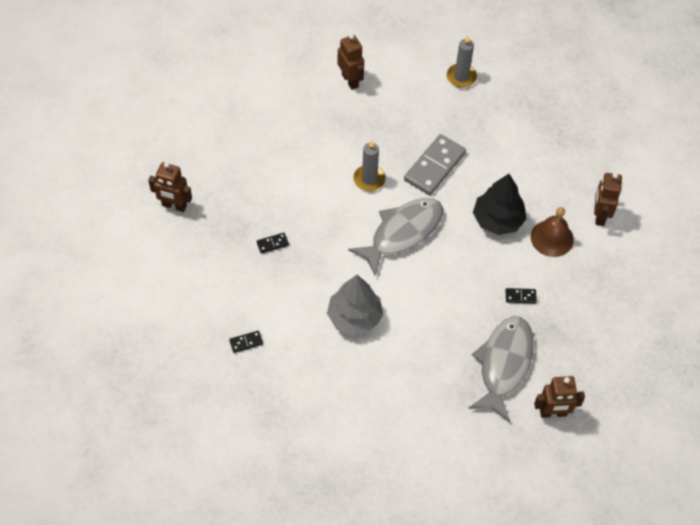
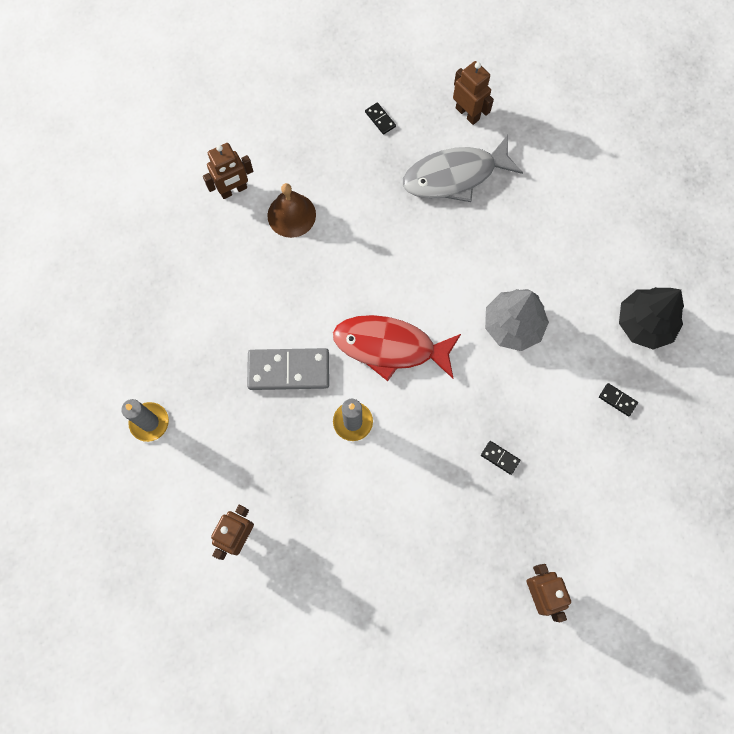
camera: 125 degrees left, 15 degrees up
grey fish [348,198,443,275] -> red fish [333,315,461,381]
black tree [473,174,526,235] -> black tree moved to [619,287,684,350]
black domino [506,288,537,304] -> black domino moved to [365,102,396,135]

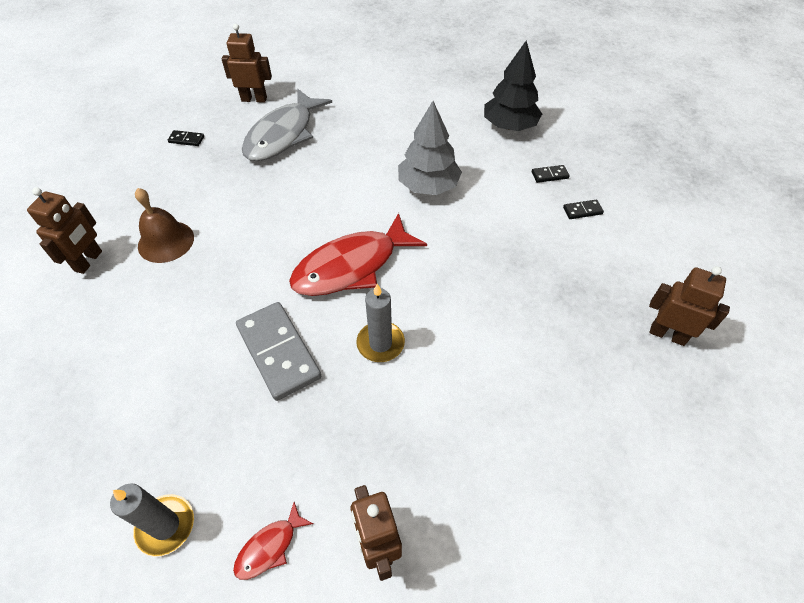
camera: 45 degrees left, 20 degrees down
grey domino [247,348,329,390] -> grey domino turned 75 degrees counterclockwise [236,302,321,401]
black domino [481,441,520,475] -> black domino moved to [563,200,604,219]
none -> red fish [233,502,314,580]

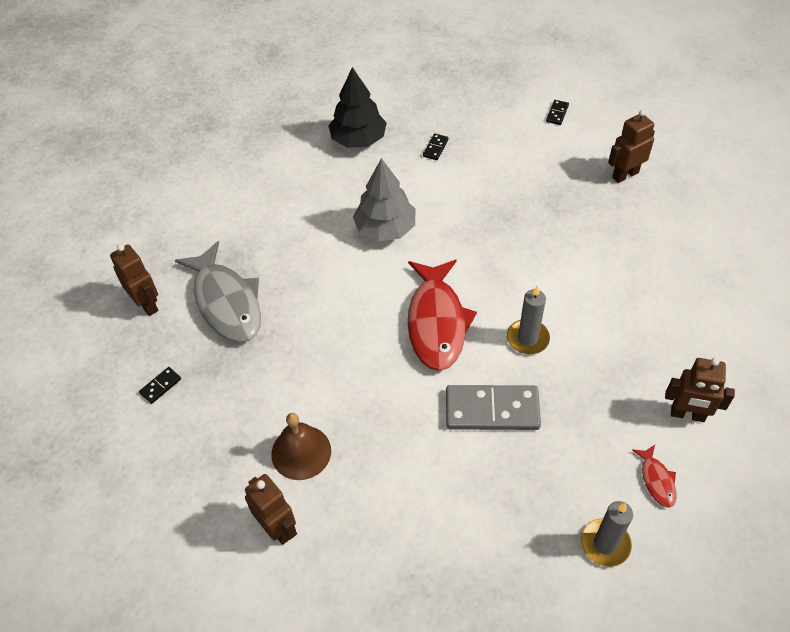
camera: 55 degrees left, 0 degrees up
brown robot [221,24,272,103] -> brown robot turned 105 degrees clockwise [110,244,158,316]
black domino [563,200,604,219] -> black domino moved to [546,100,569,125]

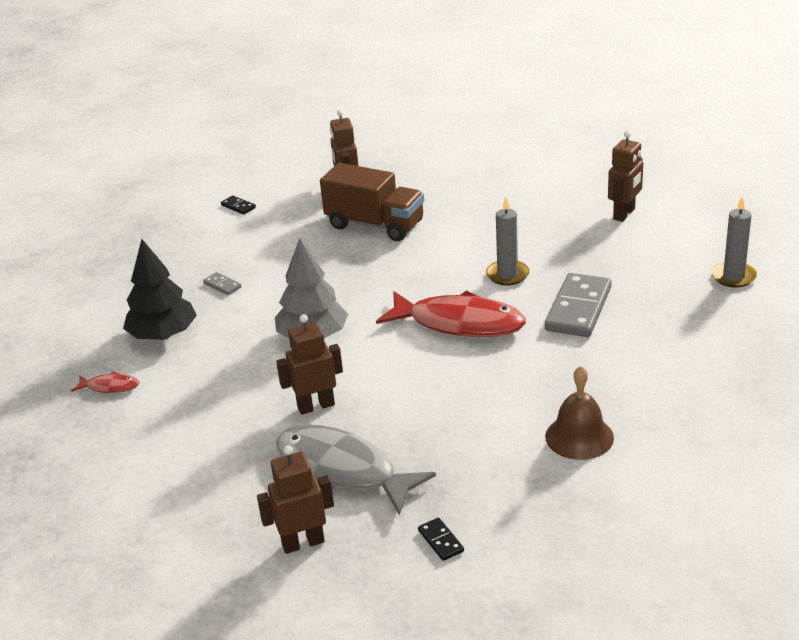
camera: 70 degrees left, 20 degrees down
grey fish [175,241,261,343] -> grey fish turned 135 degrees counterclockwise [276,425,436,515]
brown robot [245,474,297,545] -> brown robot moved to [276,314,343,415]
black domino [423,133,449,160] -> grey domino [203,272,242,295]
red fish [632,445,677,508] -> red fish moved to [71,371,139,393]
none -> brown truck [320,163,424,241]

